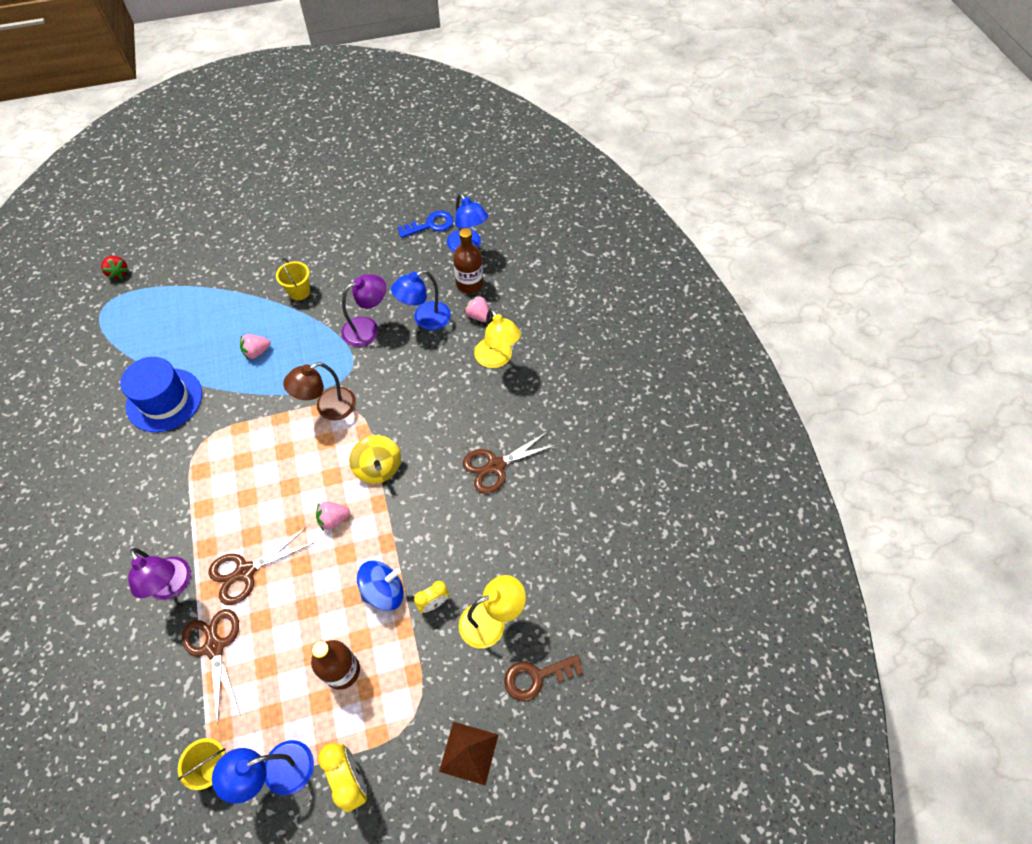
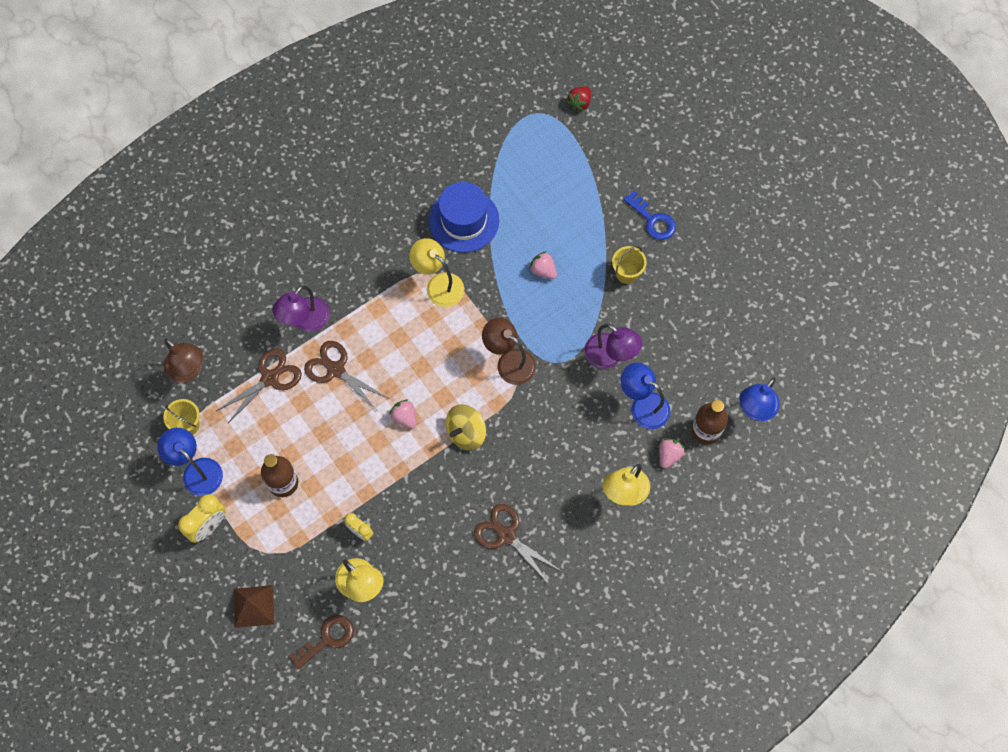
camera: 70 degrees right, 10 degrees up
blue spinning top [357,560,404,611] -> none
blue key [397,211,453,238] -> blue key moved to [623,191,676,240]
brown key [504,655,583,701] -> brown key turned 90 degrees clockwise [289,615,354,669]
none -> brown lamp [164,339,203,383]
none -> yellow lamp [409,238,464,307]

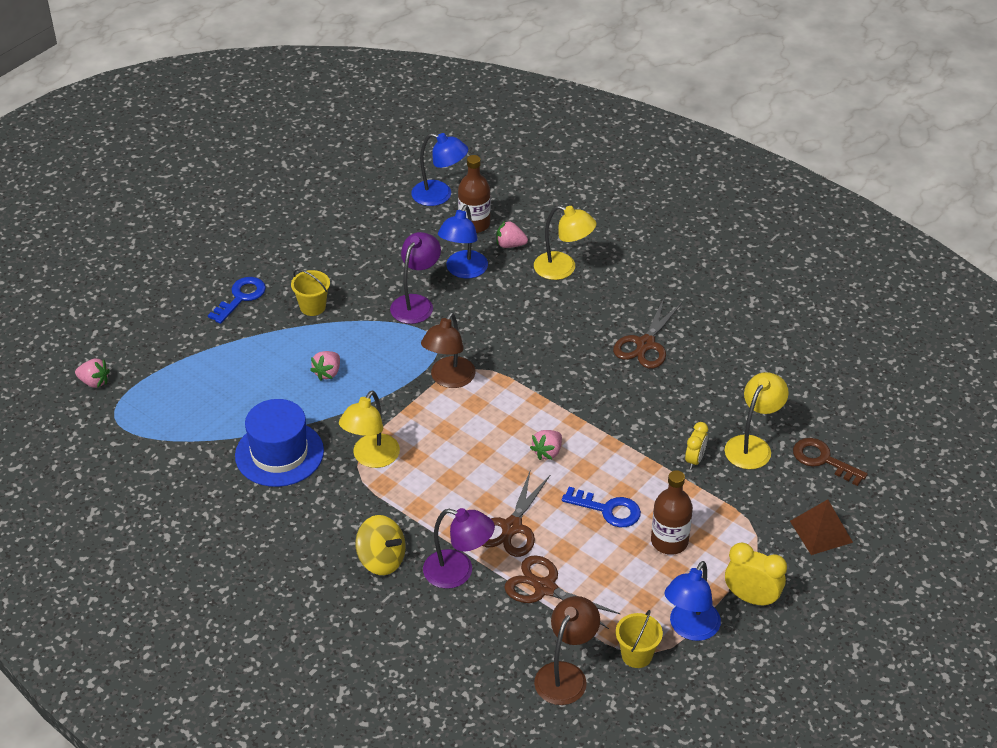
camera: 105 degrees left, 25 degrees down
yellow spinning top [446,404,486,451] -> yellow spinning top moved to [356,515,406,575]
red strawberry [567,86,591,111] -> pink strawberry [75,358,110,388]
none -> blue key [562,487,641,527]

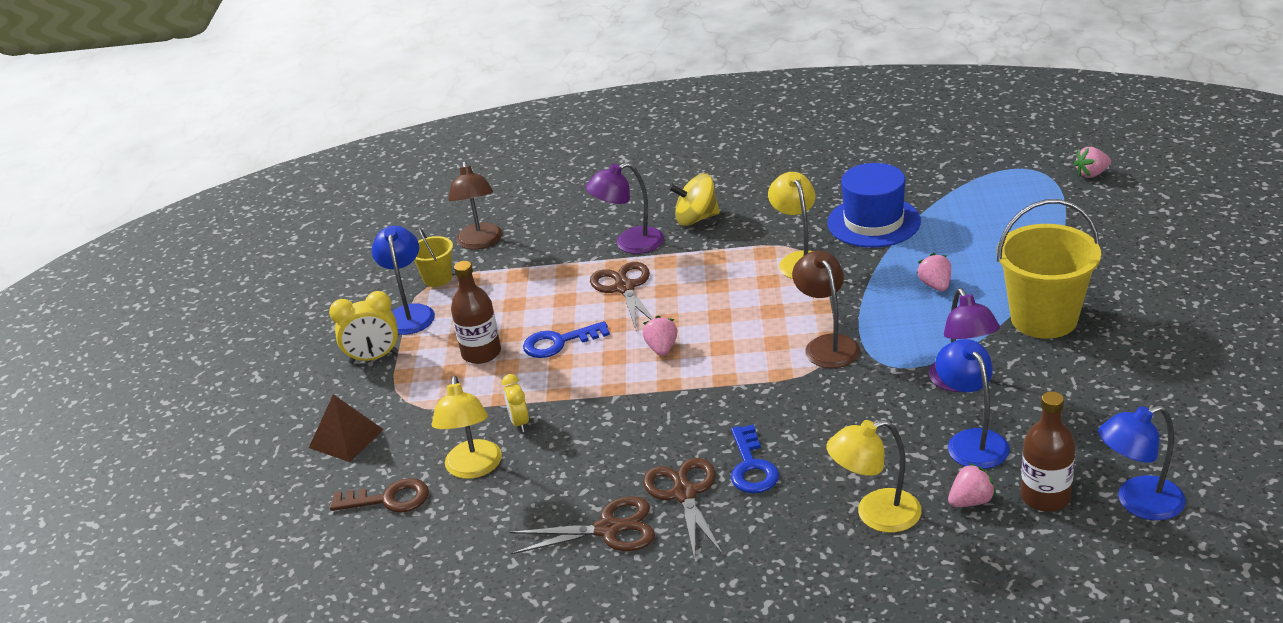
camera: 145 degrees right, 10 degrees down
blue key [208,277,266,324] -> blue key moved to [731,425,779,493]
yellow bucket [291,269,330,316] -> yellow bucket [997,199,1101,339], size x1.99
brown scissors [504,555,621,629] -> brown scissors moved to [509,496,655,554]

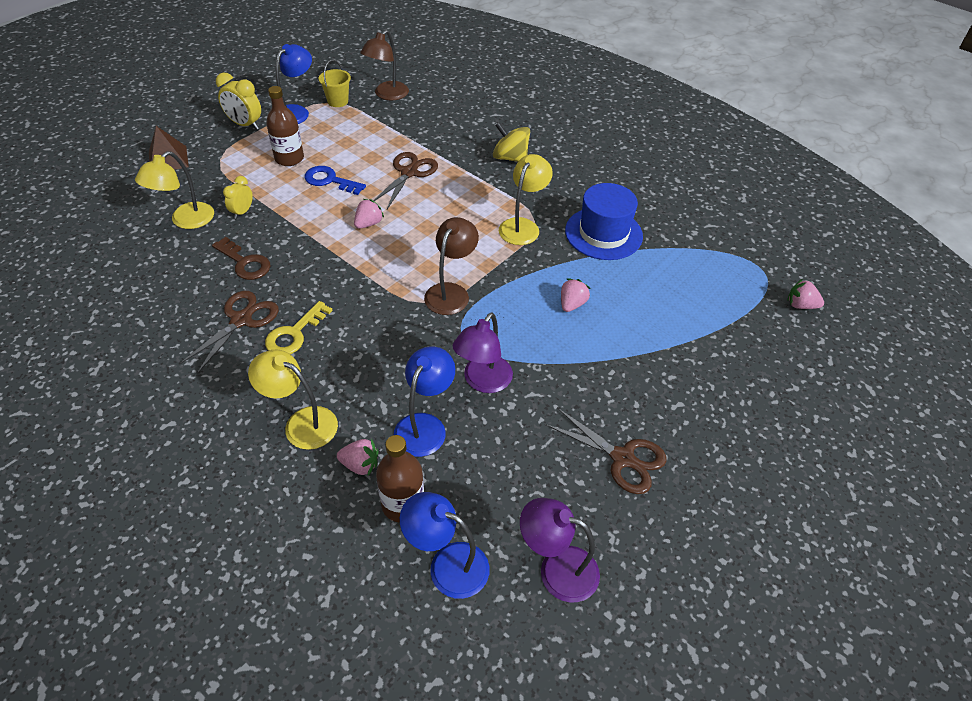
camera: 35 degrees right, 15 degrees up
brown key [330,478,429,513] -> brown key moved to [212,237,271,280]
brown scissors [509,496,655,554] -> brown scissors moved to [545,408,666,494]
purple lamp [586,162,664,254] -> purple lamp moved to [520,498,600,602]
blue key [731,425,779,493] -> yellow key [265,301,333,354]
yellow bucket [997,199,1101,339] -> none

